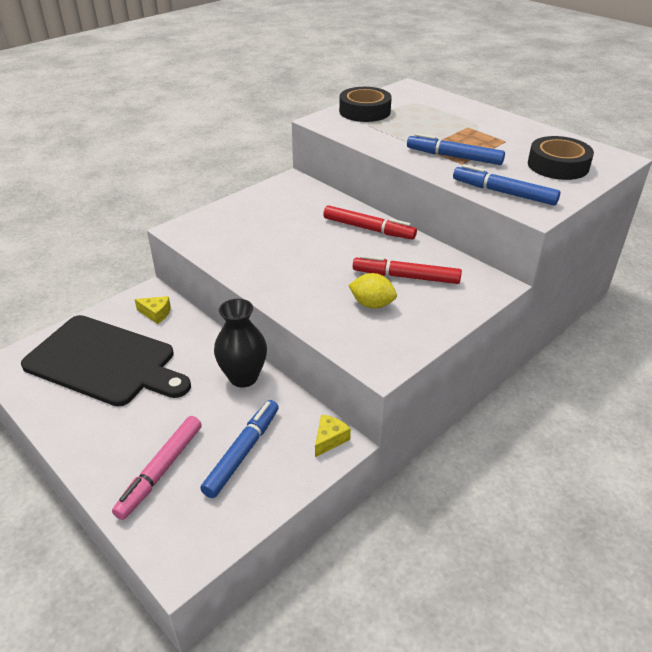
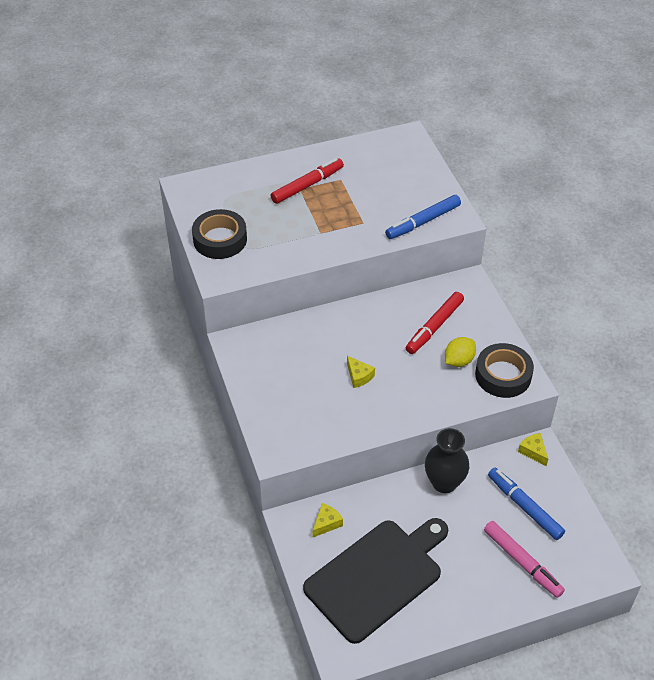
camera: 65 degrees left, 10 degrees up
red marker [323,205,417,240] -> red marker moved to [270,158,344,204]
blue marker [407,133,505,165] -> none
black tape [528,136,594,180] -> black tape moved to [475,343,534,398]
none -> yellow cheese [347,356,375,388]

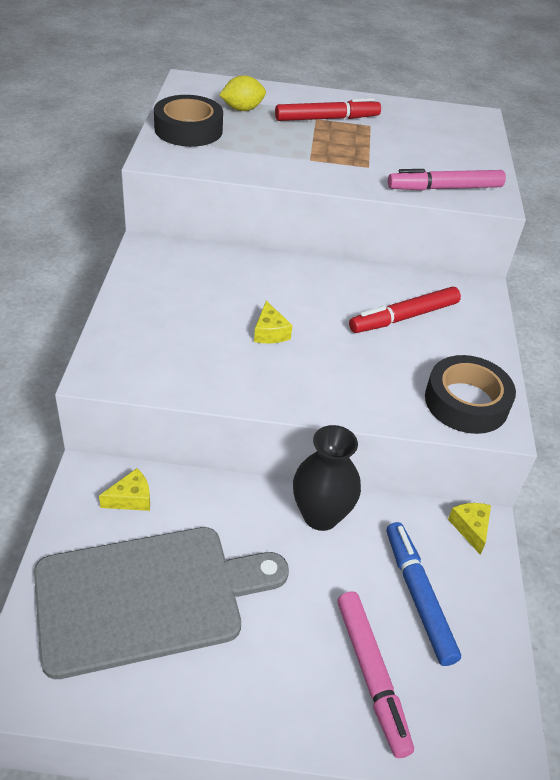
camera: 20 degrees right, 5 degrees down
black cutting board [303,518,448,644] -> grey cutting board [34,527,289,679]
blue marker [385,195,461,239] -> pink marker [388,169,506,190]
yellow lemon [445,337,476,367] -> yellow lemon moved to [219,75,266,111]

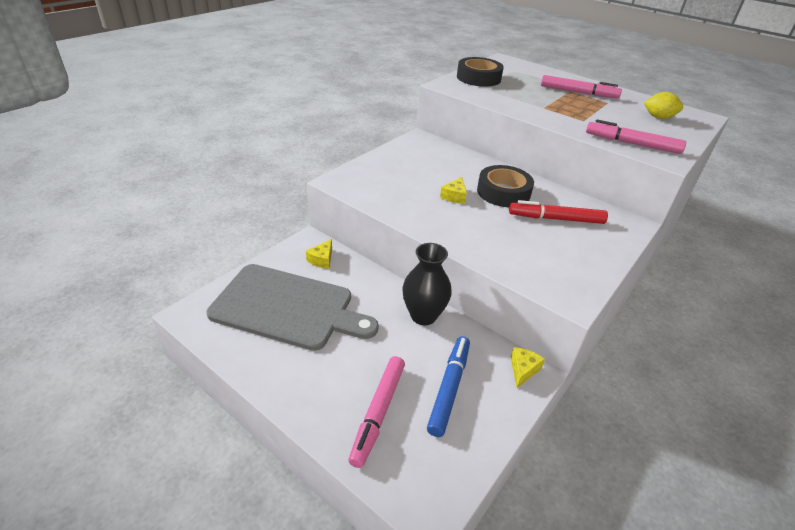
camera: 35 degrees right, 5 degrees down
yellow cheese [99,468,150,511] -> yellow cheese turned 105 degrees clockwise [306,239,332,269]
yellow lemon [219,75,266,111] -> yellow lemon moved to [644,92,683,119]
red marker [275,98,381,121] -> pink marker [541,75,622,98]
black tape [425,355,516,434] -> black tape moved to [477,165,534,207]

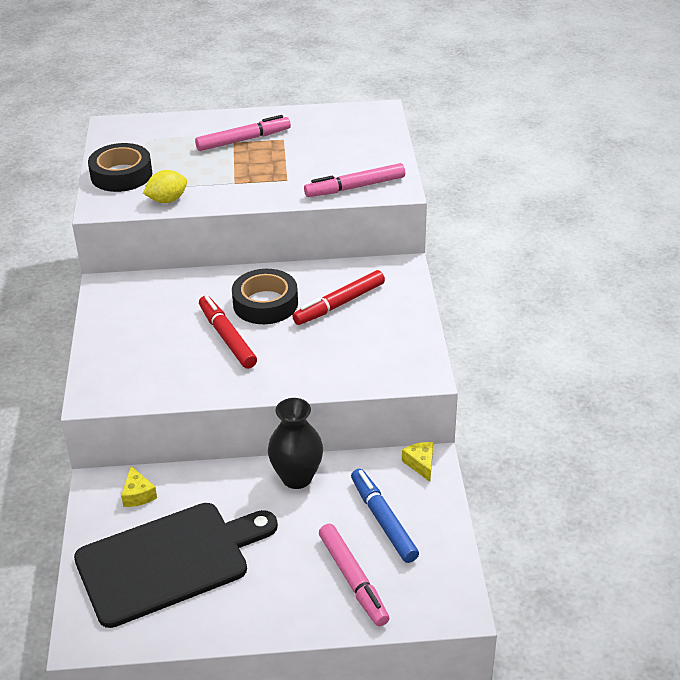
camera: 40 degrees left, 0 degrees up
grey cutting board [207,264,379,351] -> black cutting board [74,503,278,628]
yellow cheese [440,177,467,204] -> red marker [199,295,257,369]
yellow lemon [644,92,683,119] -> yellow lemon moved to [143,170,187,203]

